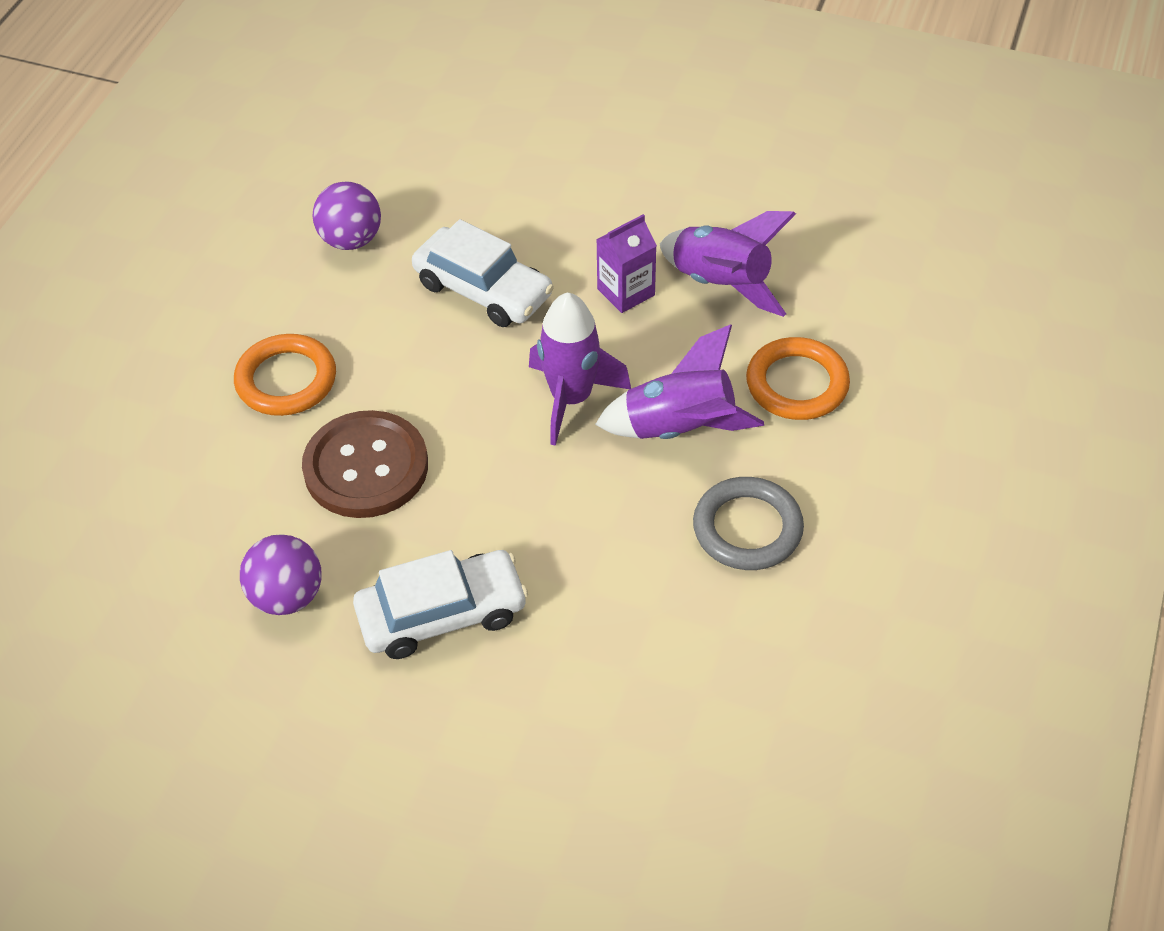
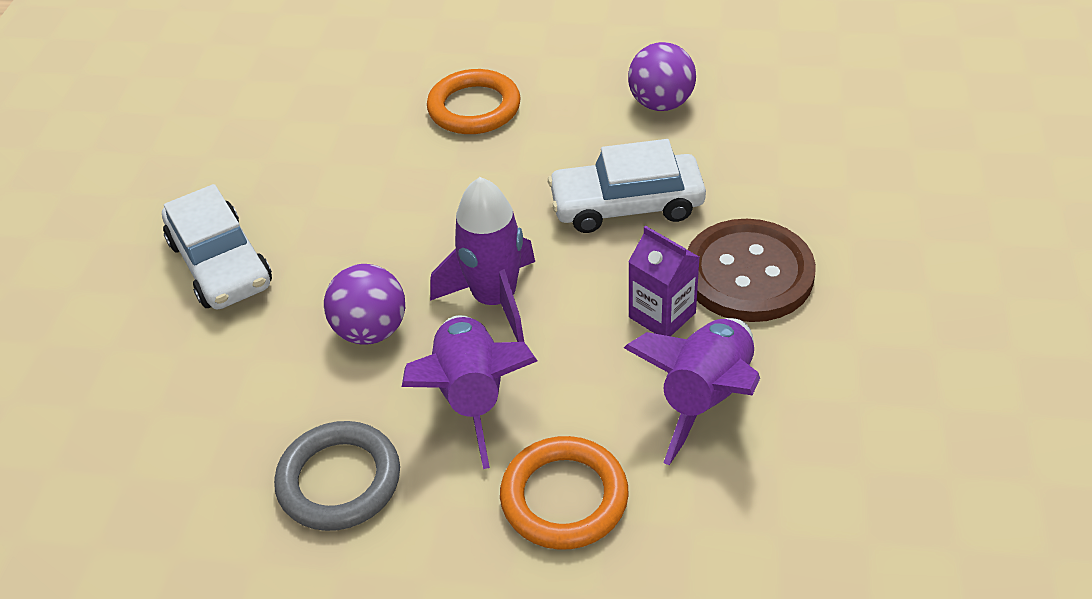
camera: 80 degrees right, 5 degrees down
purple ball [240,534,322,615] -> purple ball moved to [324,264,405,345]
brown button [302,410,428,518] -> brown button moved to [687,219,816,322]
white car [412,219,554,327] -> white car turned 60 degrees clockwise [548,139,706,233]

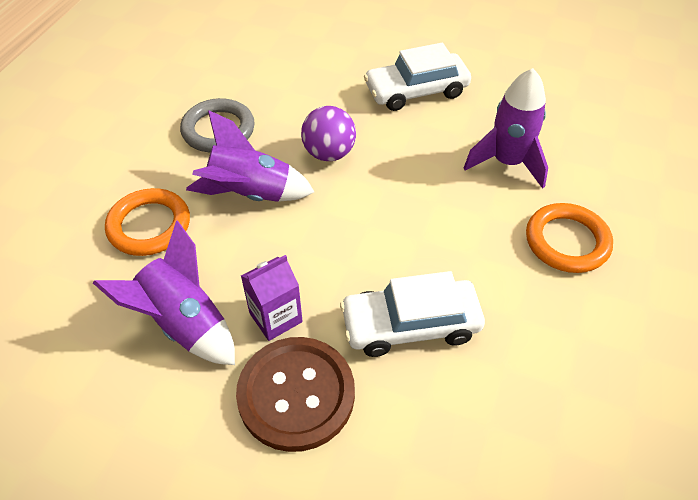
camera: 100 degrees right, 5 degrees up
purple rocket [430,177,535,342] -> purple rocket moved to [464,68,548,189]
white car [548,139,706,233] -> white car turned 105 degrees counterclockwise [340,271,485,357]
purple ball [628,42,696,111] -> none

